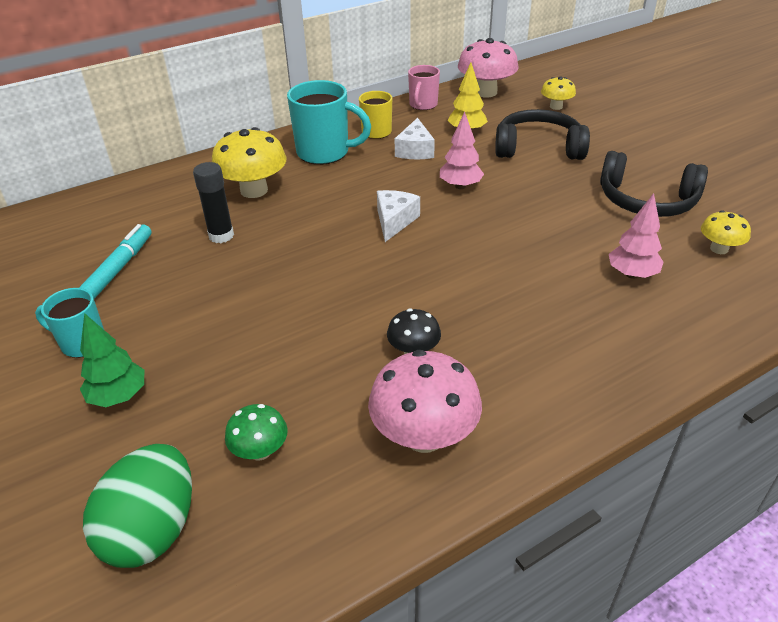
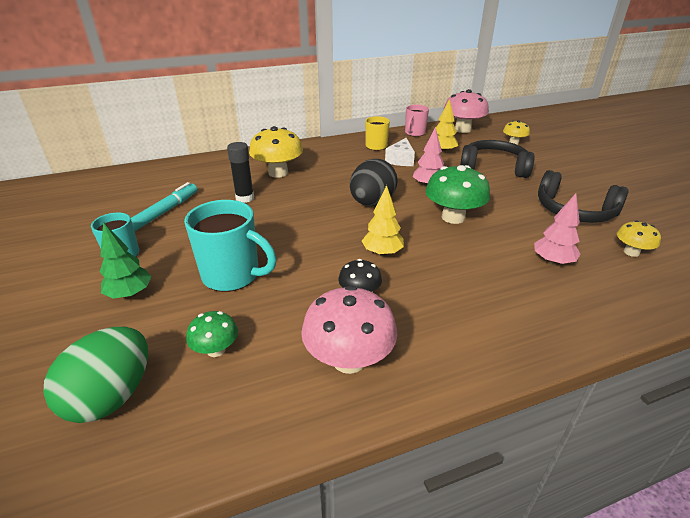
camera: 10 degrees right, 5 degrees down
turquoise mug [287,80,371,165] -> turquoise mug moved to [184,200,277,292]
white cheese [377,190,420,242] -> black egg [350,159,398,206]
none -> yellow tree [362,185,404,256]
none -> green mushroom [425,165,490,224]

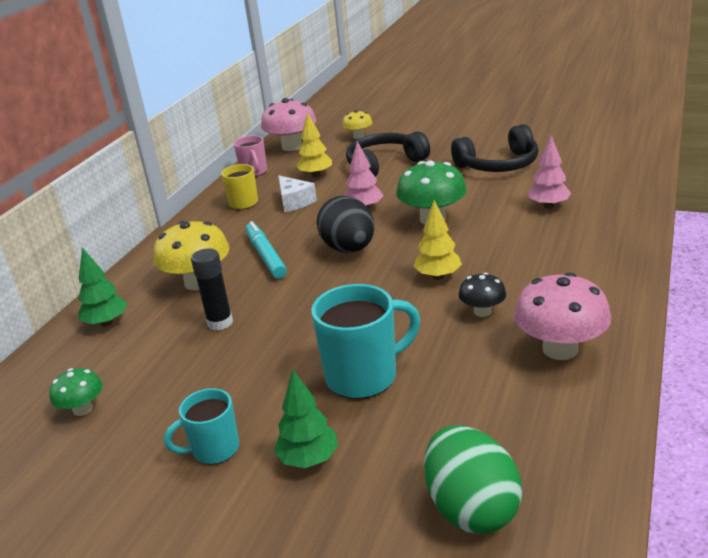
camera: 45 degrees left, 5 degrees down
turquoise marker [131,182,197,232] -> turquoise marker moved to [246,221,287,279]
green mushroom [186,311,238,357] -> green mushroom moved to [49,368,103,416]
yellow mushroom [617,220,661,257] -> none
none -> green tree [78,247,127,327]

